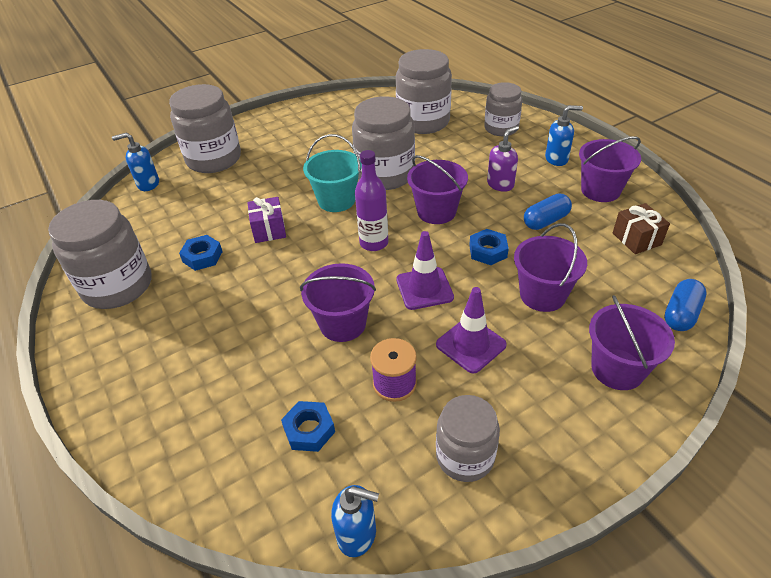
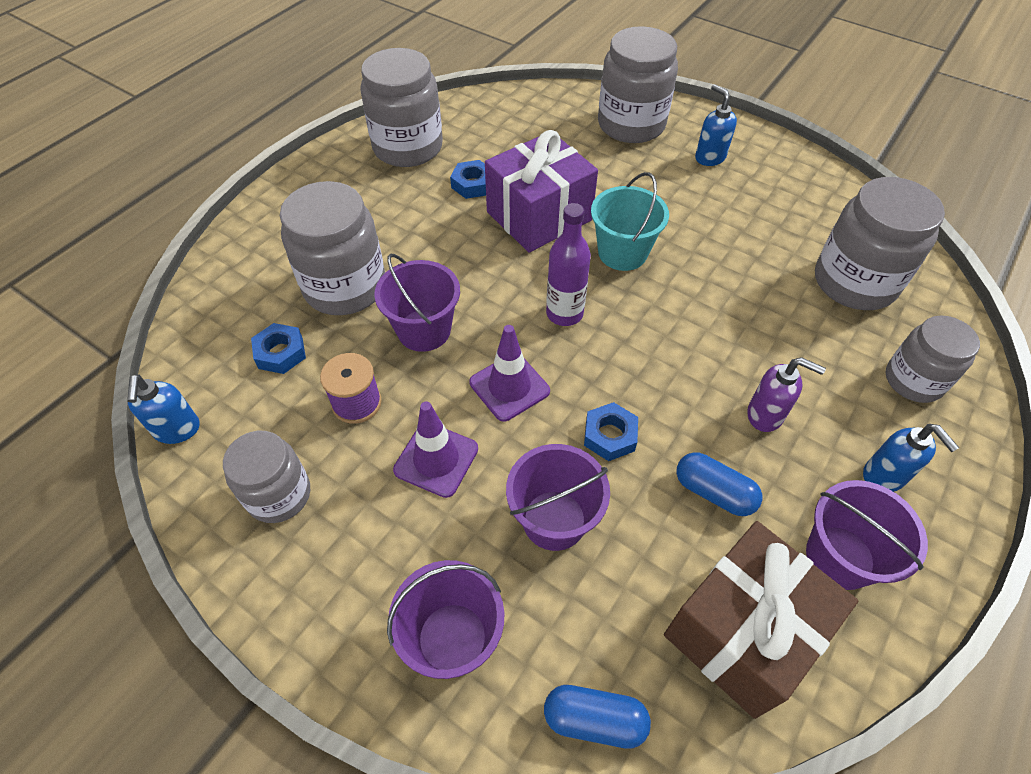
camera: 65 degrees right, 10 degrees up
blue soap dispenser [112,133,159,191] -> blue soap dispenser moved to [695,84,737,166]
purple gift [247,197,286,243] -> purple gift [485,130,598,253], size x1.97
grey jar [352,96,415,190] -> grey jar moved to [280,181,385,315]
purple bucket [407,155,468,224] -> none
brown gift [613,203,670,254] -> brown gift [664,521,858,719], size x1.97

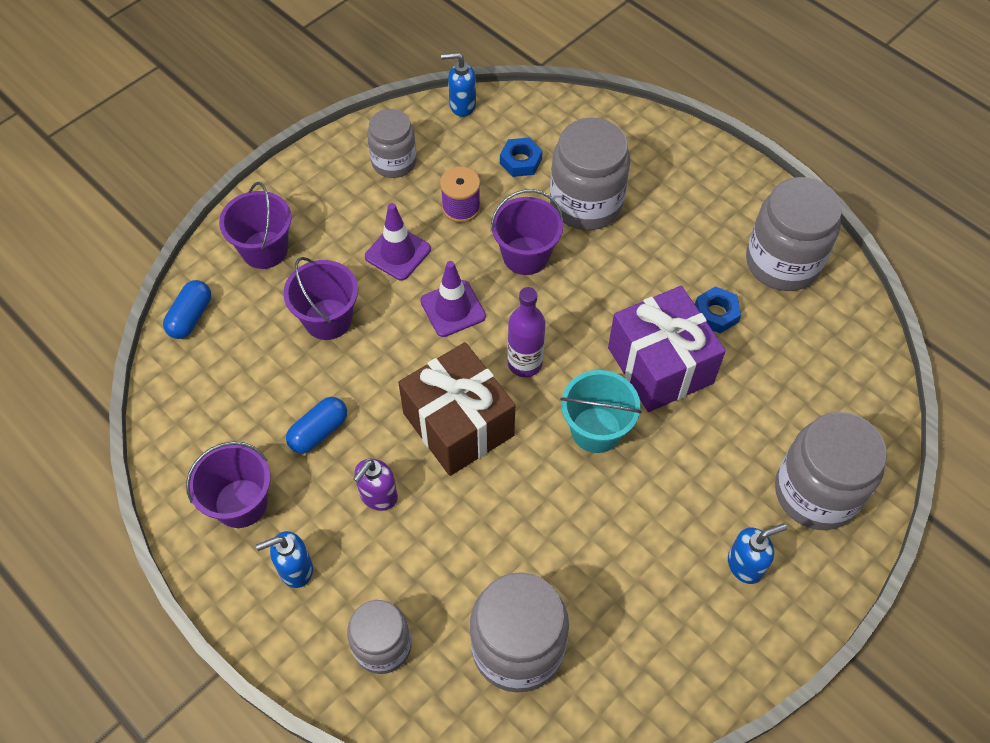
camera: 100 degrees right, 5 degrees up
blue nut [584,402,638,461] -> none
brown gift [664,521,858,719] -> brown gift moved to [398,342,515,476]

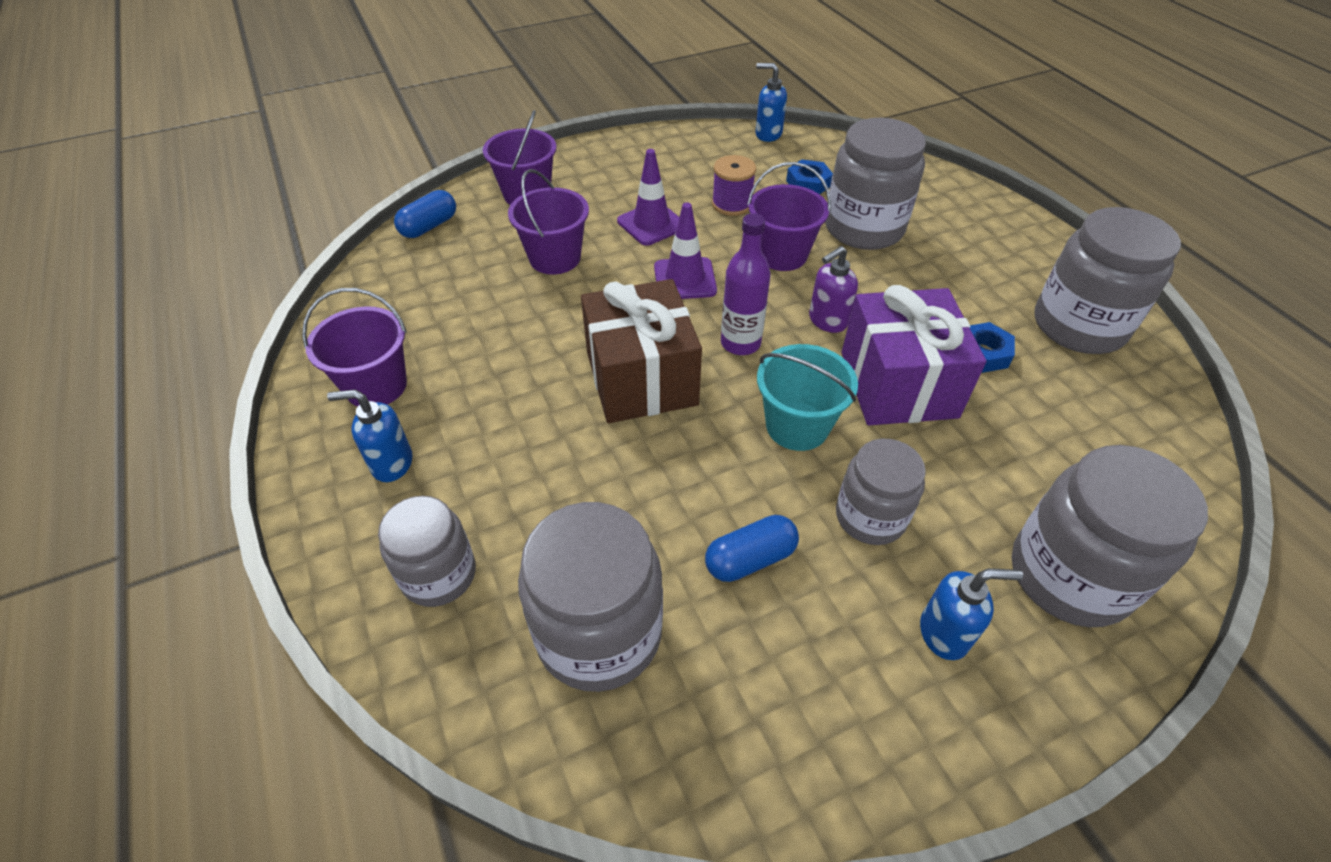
camera: 20 degrees right, 10 degrees down
blue capsule [286,397,347,454] -> blue capsule moved to [705,515,799,582]
purple soap dispenser [353,459,398,511] -> purple soap dispenser moved to [809,246,858,333]
grey jar [367,109,417,178] -> grey jar moved to [836,439,926,545]

